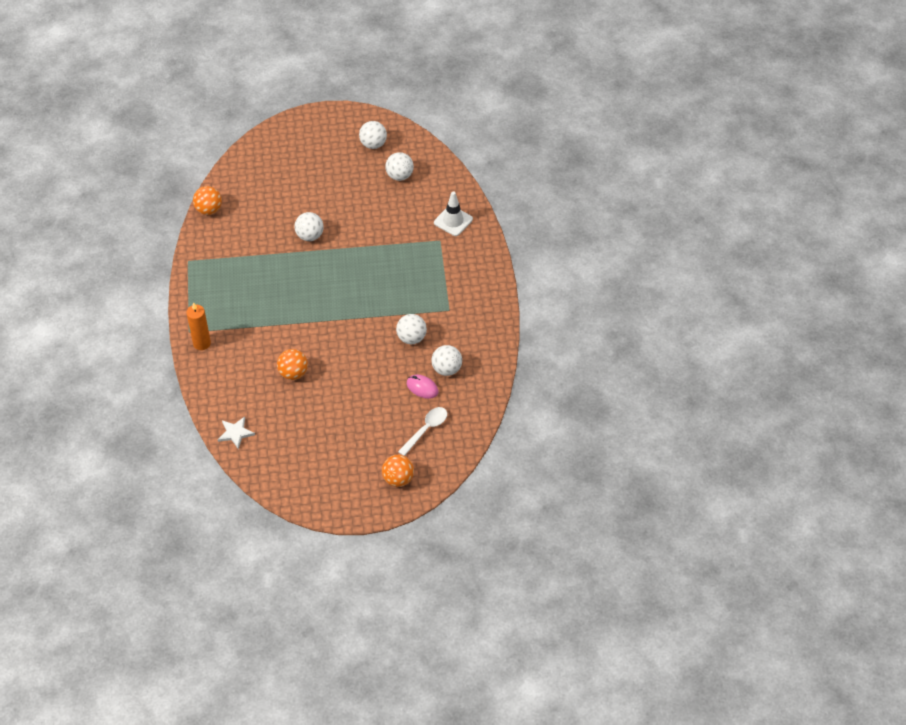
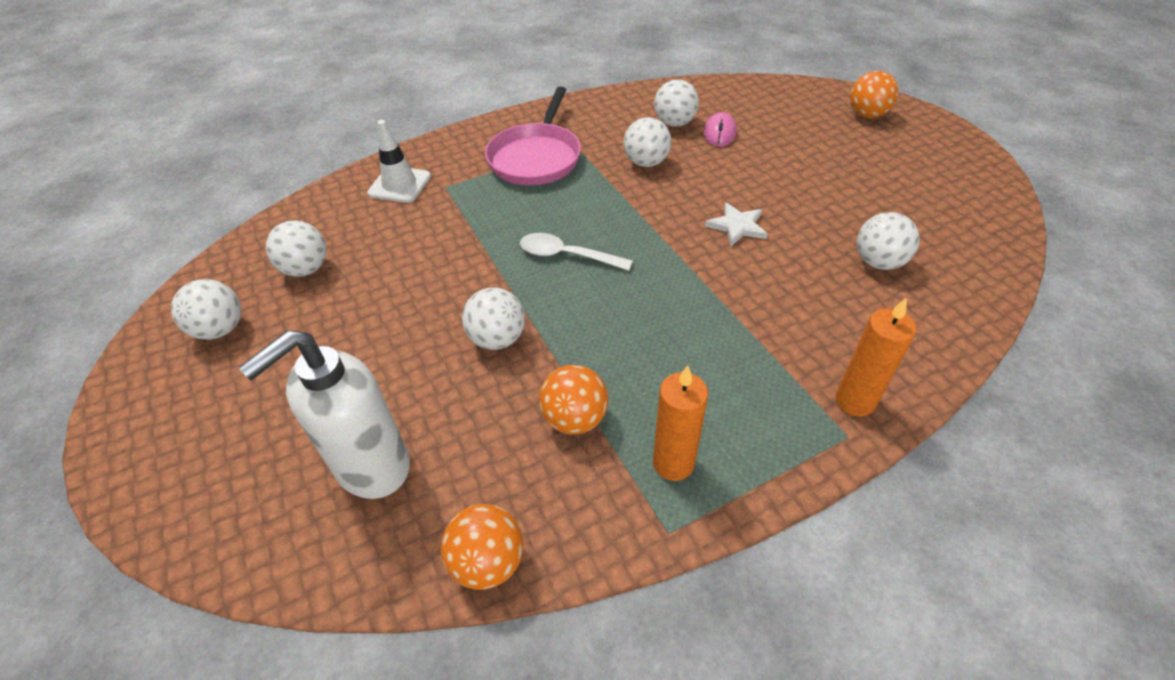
camera: 110 degrees left, 5 degrees down
white star [218,416,255,450] -> white star moved to [705,202,768,246]
orange ball [277,349,308,380] -> orange ball moved to [539,365,608,435]
white spoon [398,407,447,456] -> white spoon moved to [520,233,633,271]
none -> white soap dispenser [238,330,410,499]
none -> pink pan [485,87,581,185]
none -> orange candle [653,365,708,481]
none -> white ball [857,212,920,270]

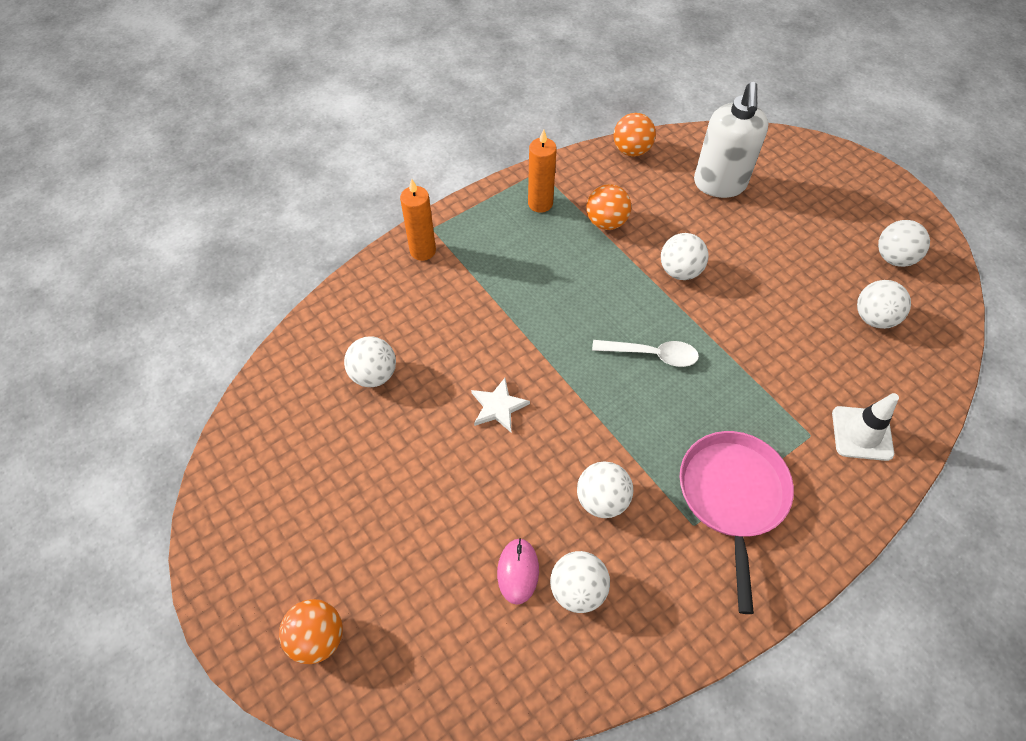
camera: 170 degrees right, 10 degrees up
white soap dispenser [238,330,410,499] -> white soap dispenser turned 150 degrees clockwise [694,82,769,198]

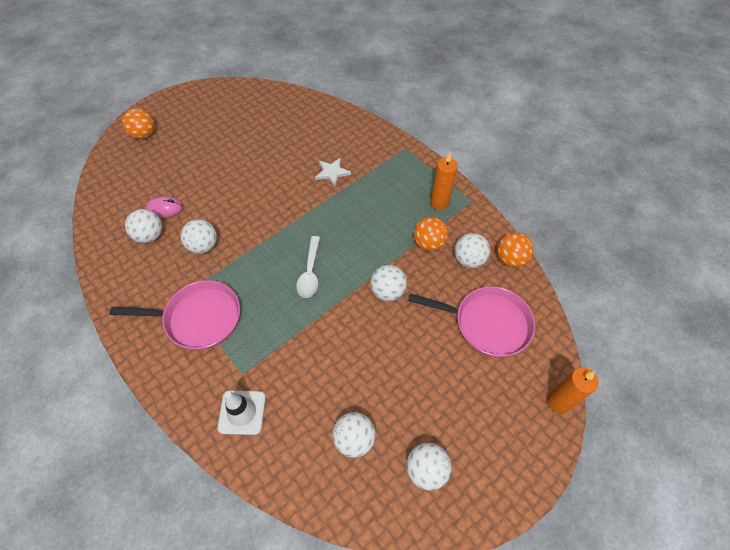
camera: 85 degrees right, 0 degrees up
white ball [344,337,396,387] -> white ball moved to [454,233,490,268]
orange candle [400,179,436,261] -> orange candle moved to [547,367,599,414]
white star [471,378,530,432] -> white star moved to [315,158,351,187]
white soap dispenser [694,82,769,198] -> pink pan [408,286,535,357]

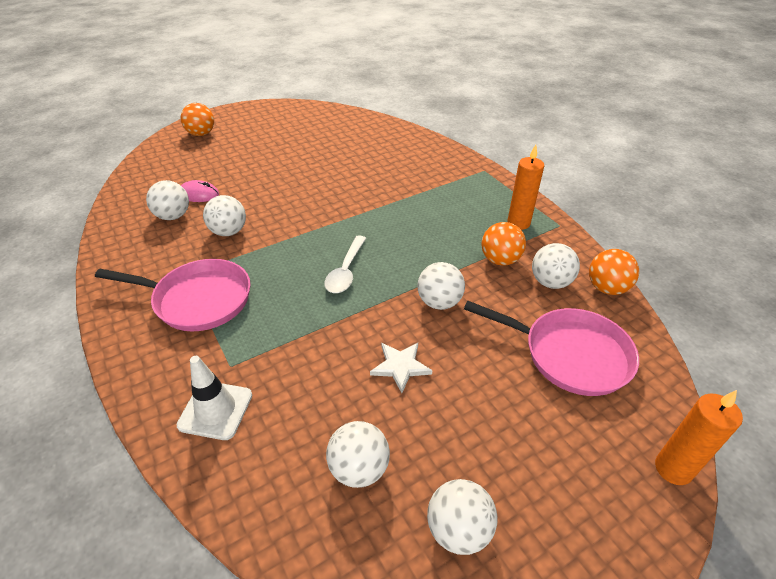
camera: 10 degrees right, 15 degrees down
white star [315,158,351,187] -> white star moved to [370,343,433,393]

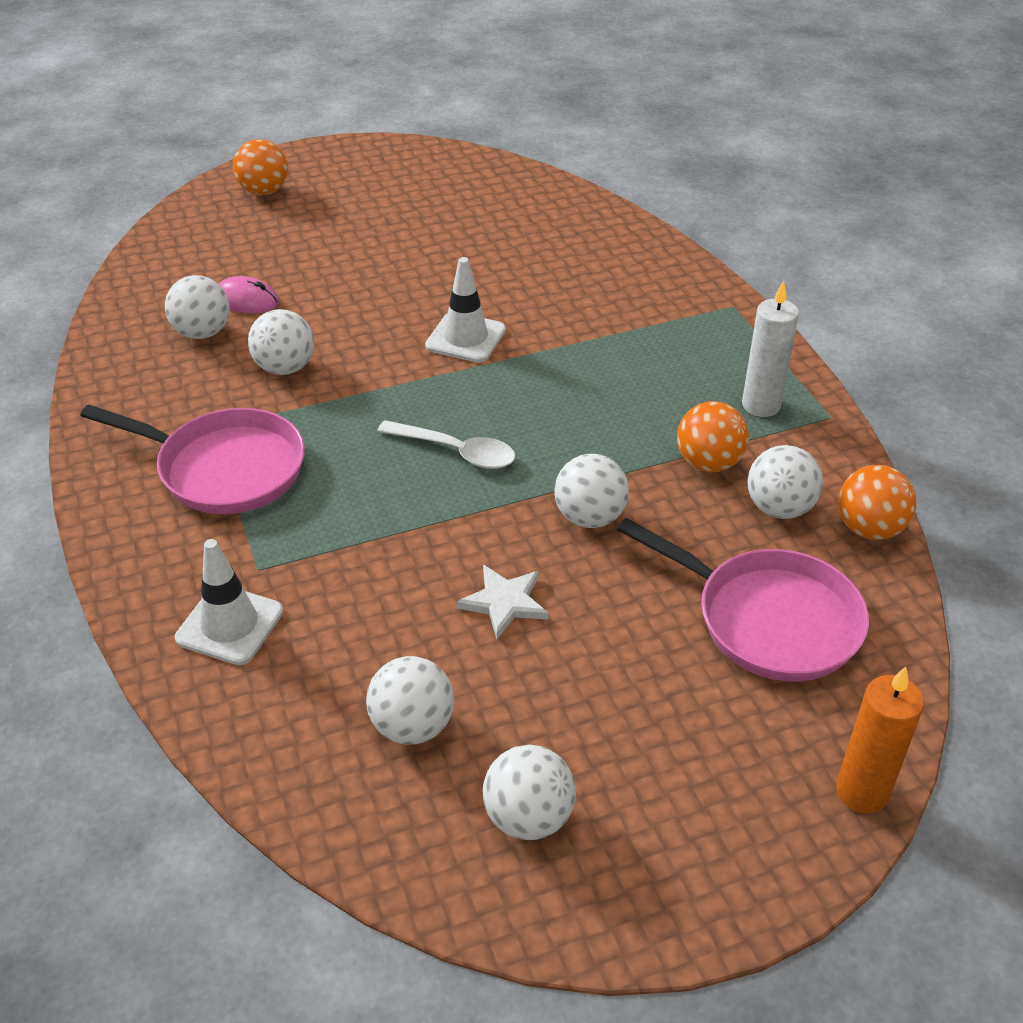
camera: 10 degrees right, 0 degrees up
white spoon [324,235,366,293] -> white spoon turned 90 degrees counterclockwise [377,420,516,469]
orange candle [507,145,544,230] -> white candle [742,281,799,417]
none -> white traffic cone [425,257,506,363]

